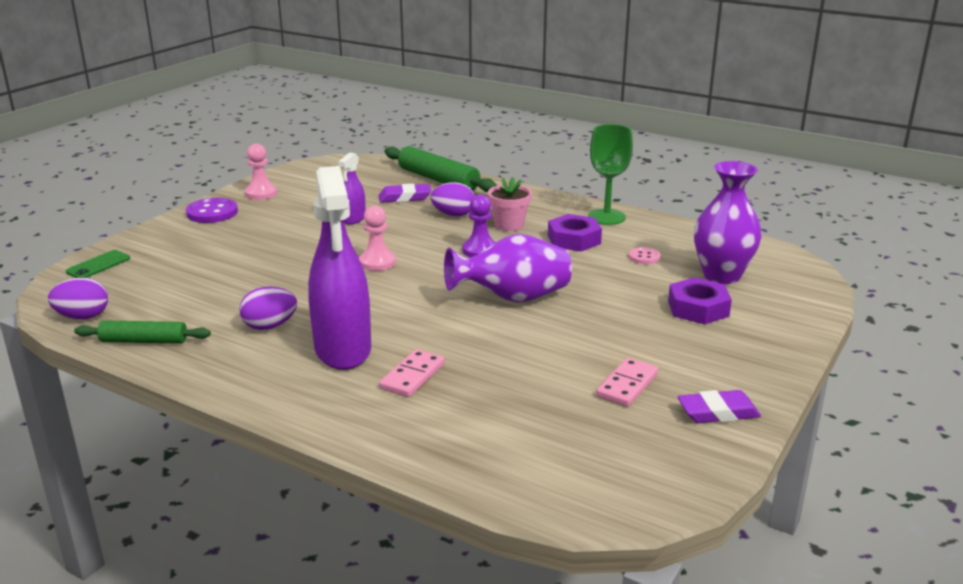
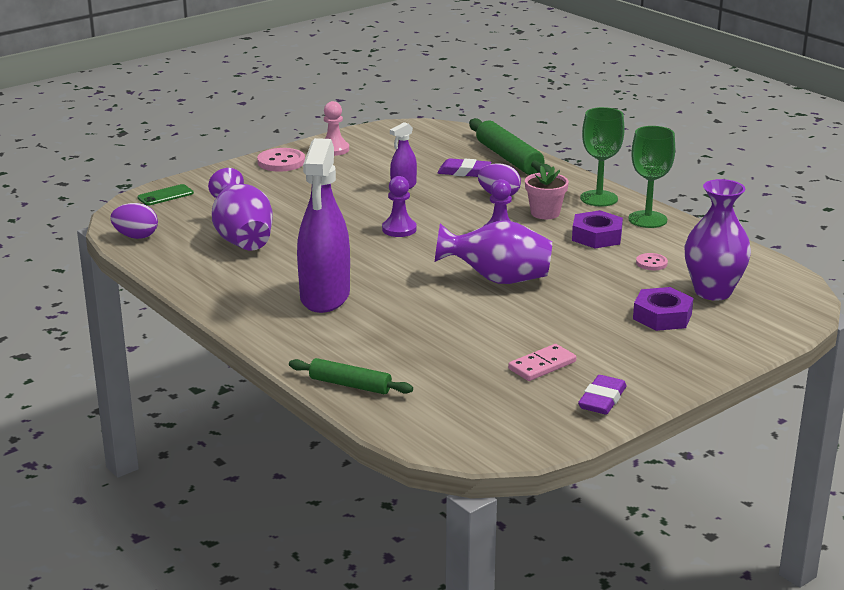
camera: 20 degrees right, 0 degrees up
green rolling pin [74,320,211,344] -> green rolling pin moved to [289,358,413,394]
purple button [186,198,238,223] -> pink button [257,148,305,172]
purple egg [239,286,297,330] -> none
pink pawn [359,206,396,271] -> purple pawn [382,176,417,237]
pink domino [379,349,445,397] -> none
purple eraser [677,390,761,423] -> purple eraser turned 75 degrees counterclockwise [578,375,627,414]
none -> purple vase [208,168,273,251]
none -> green goblet [580,107,625,206]

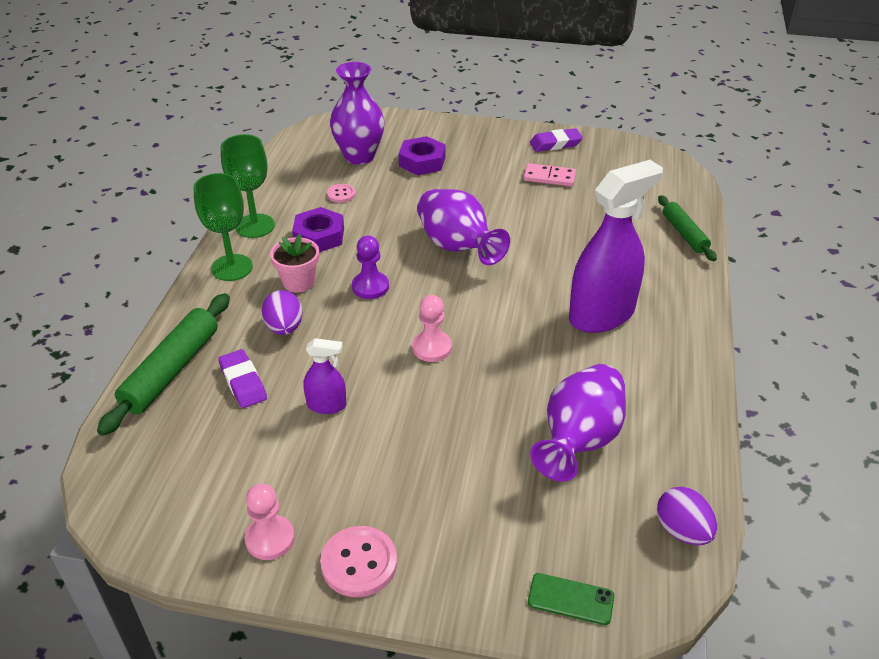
camera: 130 degrees left, 15 degrees up
purple pawn [382,176,417,237] -> pink pawn [412,295,452,362]

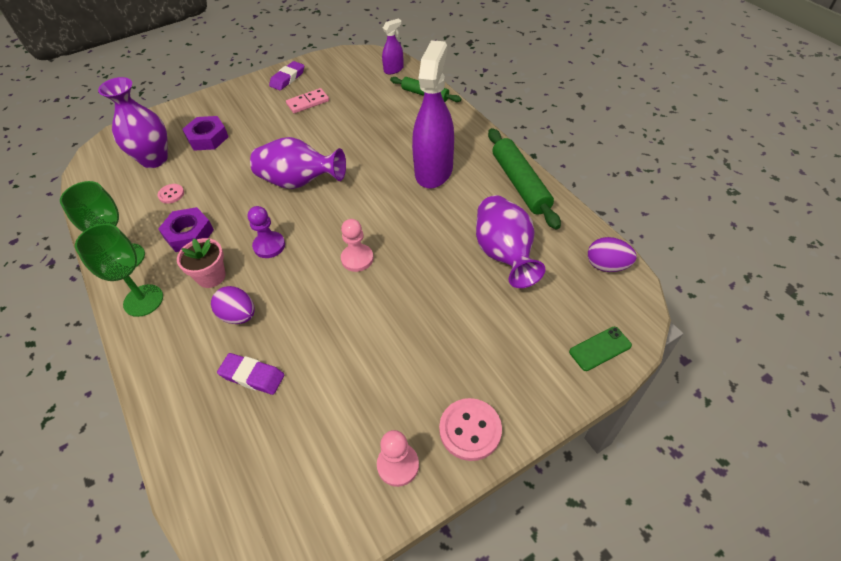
camera: 40 degrees left, 10 degrees up
green rolling pin [97,293,230,436] -> green rolling pin moved to [488,128,561,229]
purple spray bottle [304,338,346,414] -> purple spray bottle moved to [382,19,404,75]

